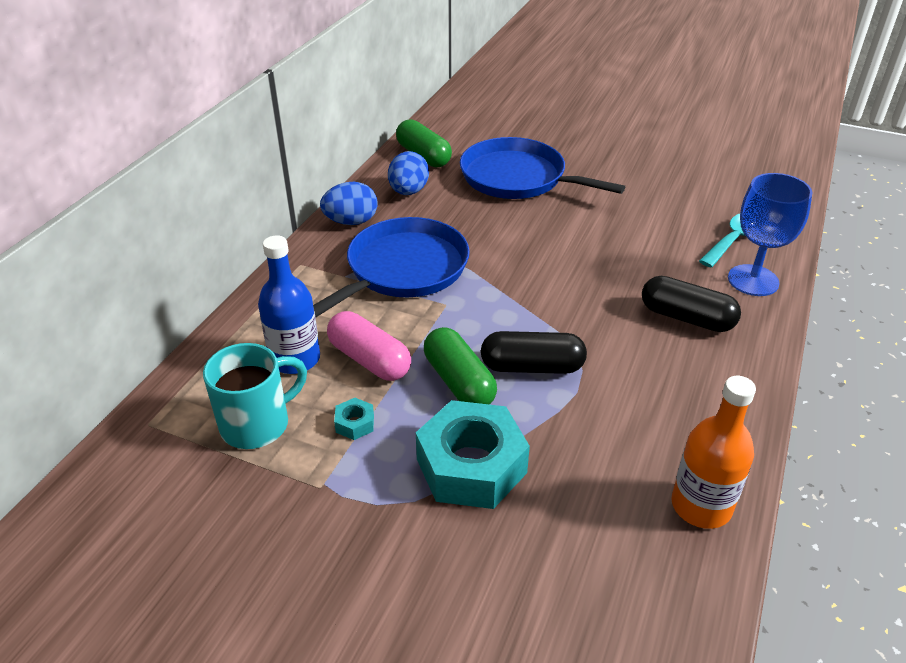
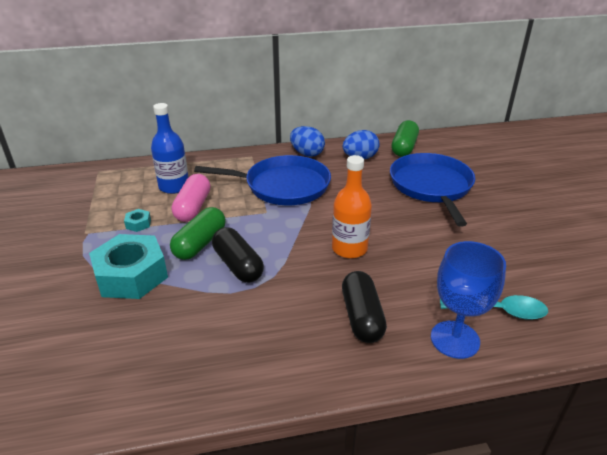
camera: 55 degrees right, 5 degrees down
turquoise mug [203,343,307,449] -> none
orange bottle [671,376,756,529] -> orange bottle moved to [332,155,372,259]

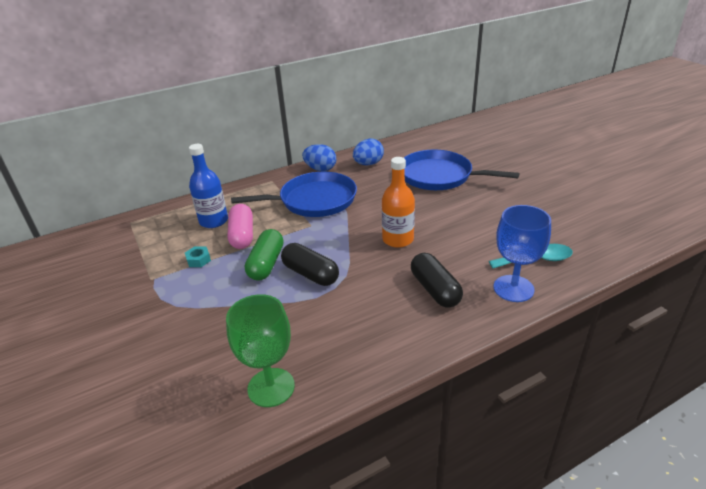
camera: 15 degrees left, 0 degrees up
turquoise nut [89,234,168,299] -> none
blue pan [390,153,475,227] -> blue pan turned 45 degrees counterclockwise [404,150,519,190]
green capsule [391,120,419,157] -> none
none -> green goblet [226,294,295,407]

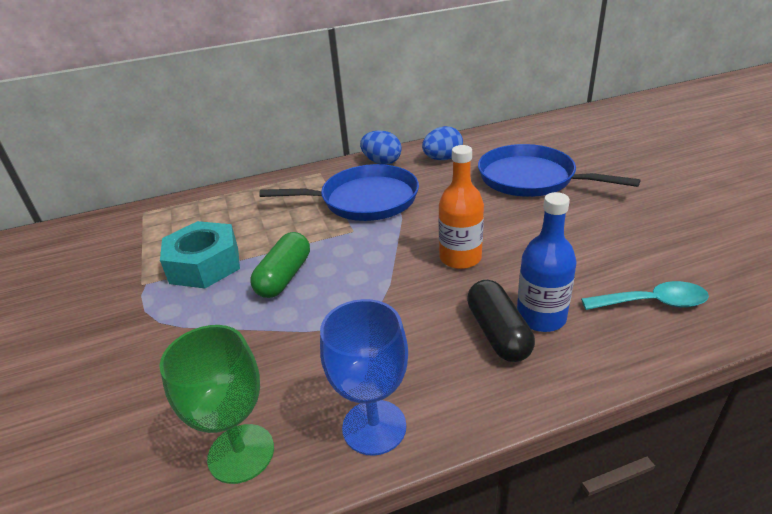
camera: 10 degrees right, 0 degrees up
turquoise nut [185,246,211,267] -> turquoise nut [160,221,240,288], size x2.46
blue bottle [189,144,228,228] -> blue bottle moved to [517,192,577,332]
pink capsule [227,204,253,249] -> none
black capsule [281,243,339,286] -> none
blue goblet [494,205,551,302] -> blue goblet moved to [320,299,408,456]

